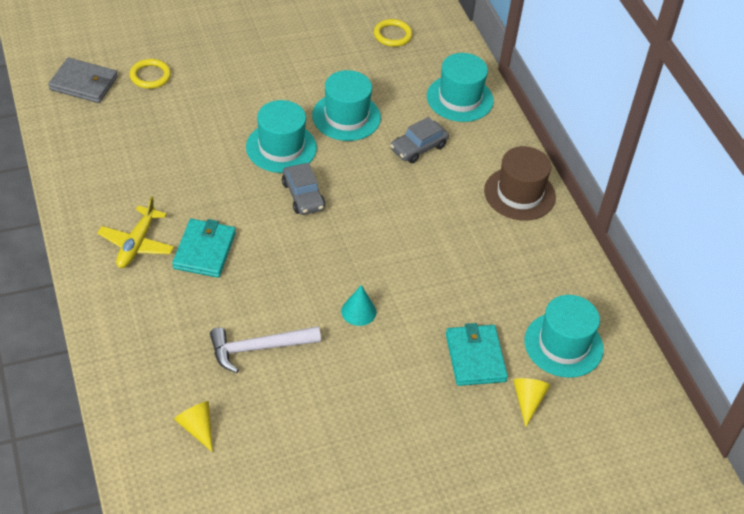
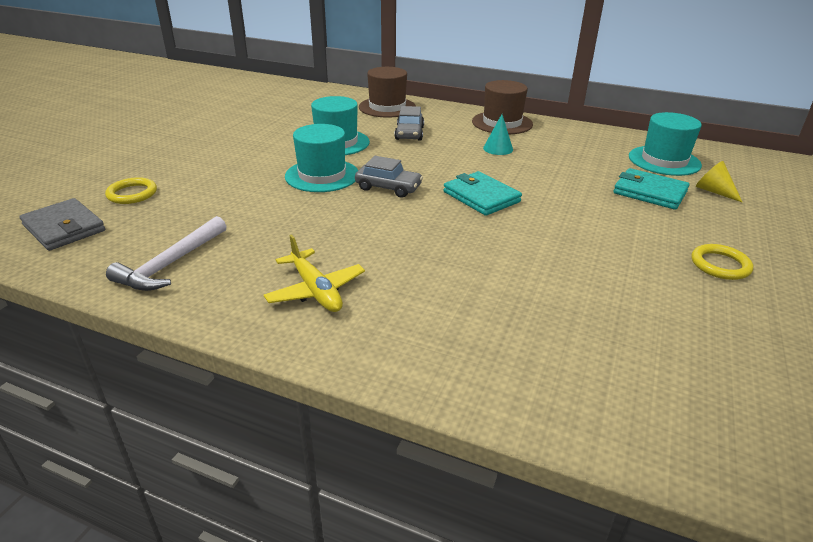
camera: 45 degrees left, 15 degrees down
grey wallet [48,58,118,103] -> grey wallet turned 75 degrees clockwise [19,198,105,251]
turquoise wallet [172,219,236,278] -> turquoise wallet moved to [443,171,522,216]
yellow cone [174,401,213,452] -> none
white hammer [210,326,321,373] -> white hammer moved to [106,216,227,291]
turquoise cone [341,285,376,326] -> turquoise cone moved to [483,114,513,155]
yellow ring [374,19,413,47] -> yellow ring moved to [691,244,753,280]
turquoise hat [427,53,494,122] -> brown hat [359,67,416,118]

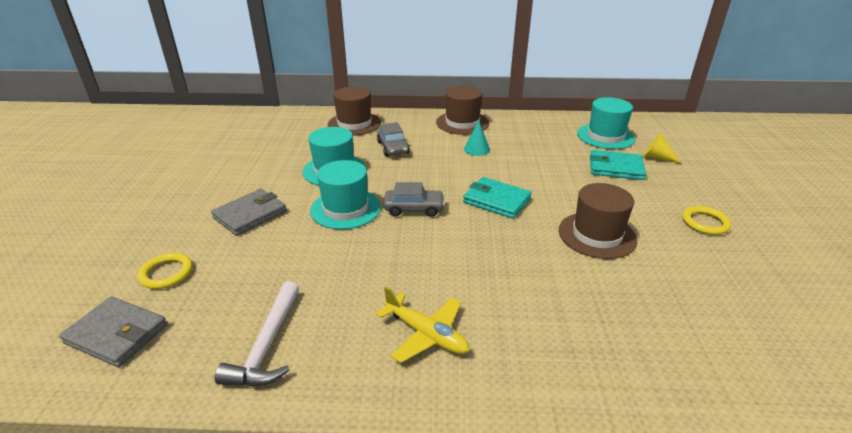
camera: 20 degrees left, 0 degrees up
none -> grey wallet [211,189,287,236]
none -> brown hat [559,183,637,259]

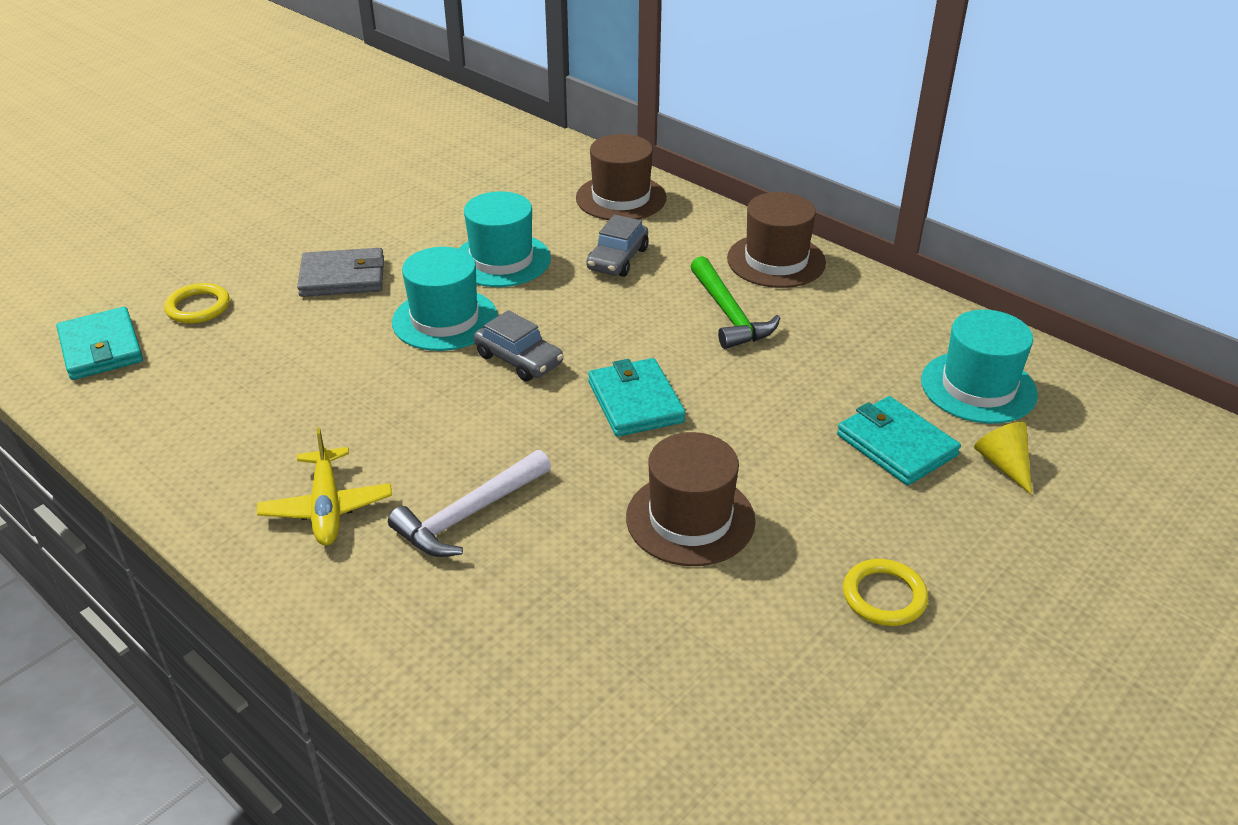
camera: 40 degrees right, 5 degrees up
grey wallet [59,297,167,367] -> turquoise wallet [56,307,143,380]
white hammer [215,281,299,386] -> white hammer moved to [388,450,551,557]
turquoise cone [464,121,490,156] -> green hammer [690,256,780,349]

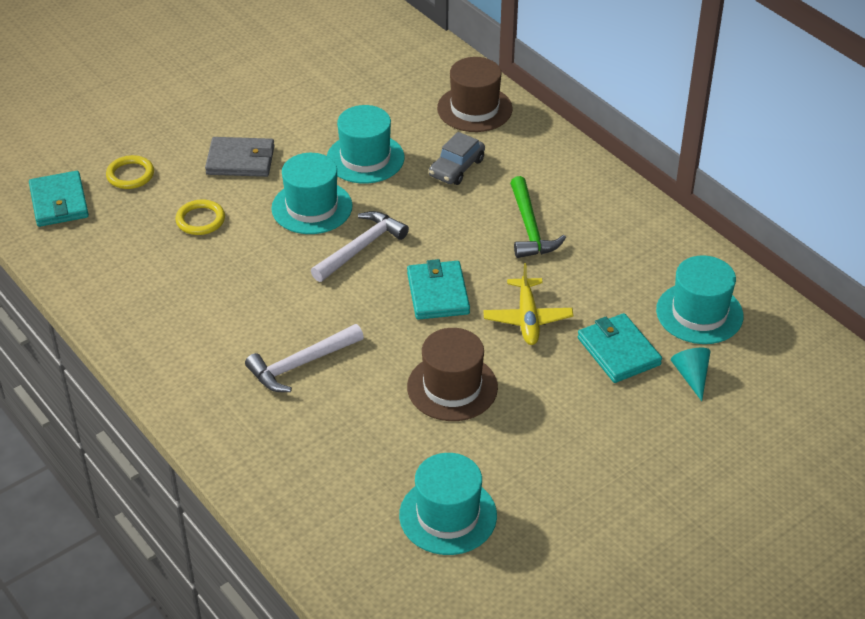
camera: 10 degrees right, 5 degrees up
yellow plane [257,427,392,545] -> yellow plane moved to [483,263,574,345]
grey car [474,310,563,381] -> white hammer [311,211,409,282]
brown hat [727,192,826,288] -> none
yellow ring [843,559,928,626] -> yellow ring moved to [175,200,225,235]
yellow cone [974,422,1032,495] -> turquoise cone [671,348,710,401]
none -> turquoise hat [399,453,497,555]

